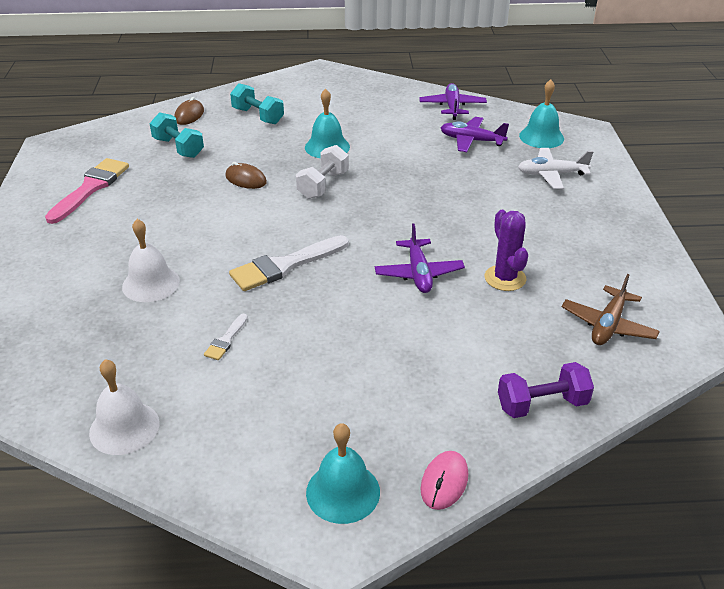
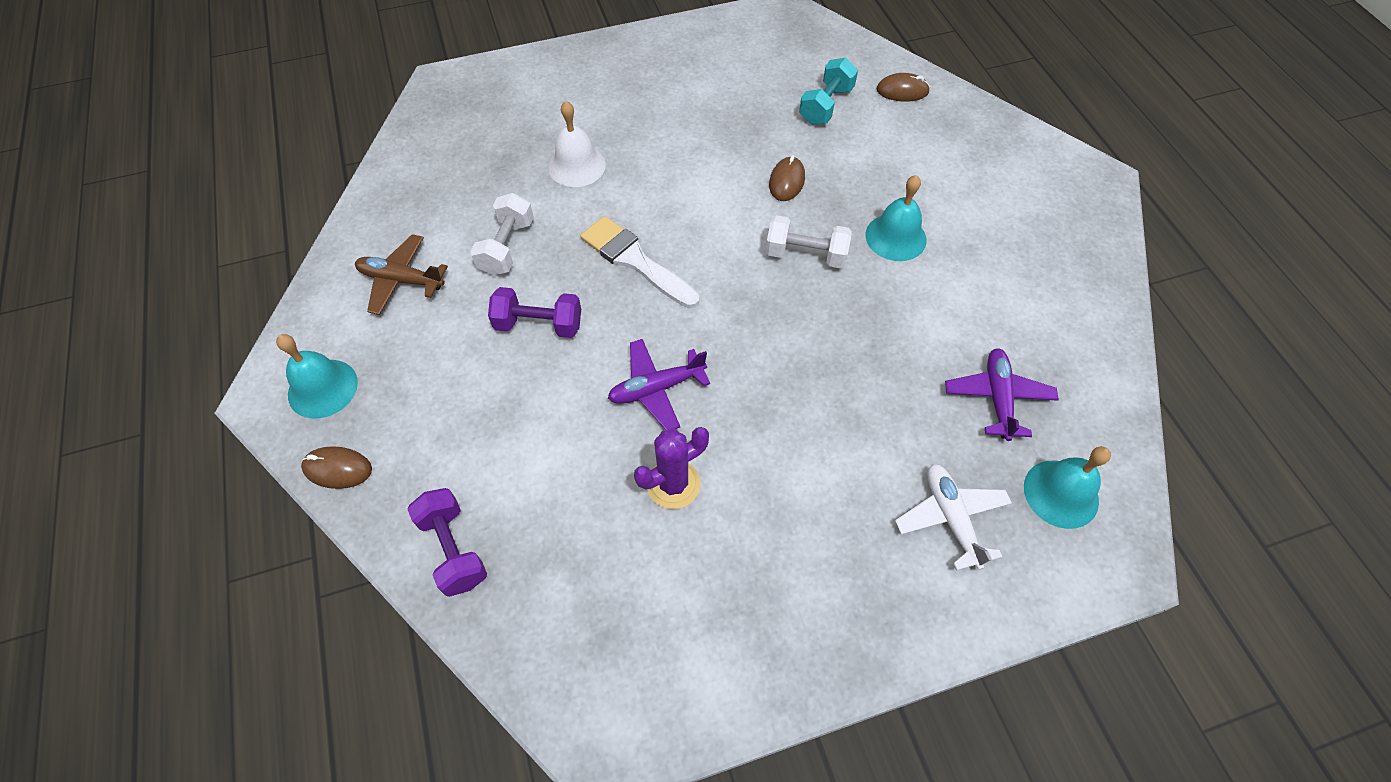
camera: 75 degrees right, 20 degrees up
pink brush [45,158,129,224] -> none
white bell [89,359,159,455] -> none
white brush [204,314,248,360] -> white dumbbell [470,193,534,276]
turquoise dumbbell [230,83,284,124] -> none
purple plane [419,83,487,120] -> none
pink mouse [420,451,468,510] -> brown mouse [301,446,372,489]
brown plane [562,274,660,345] -> brown plane moved to [355,234,448,315]
none -> purple dumbbell [488,287,581,338]

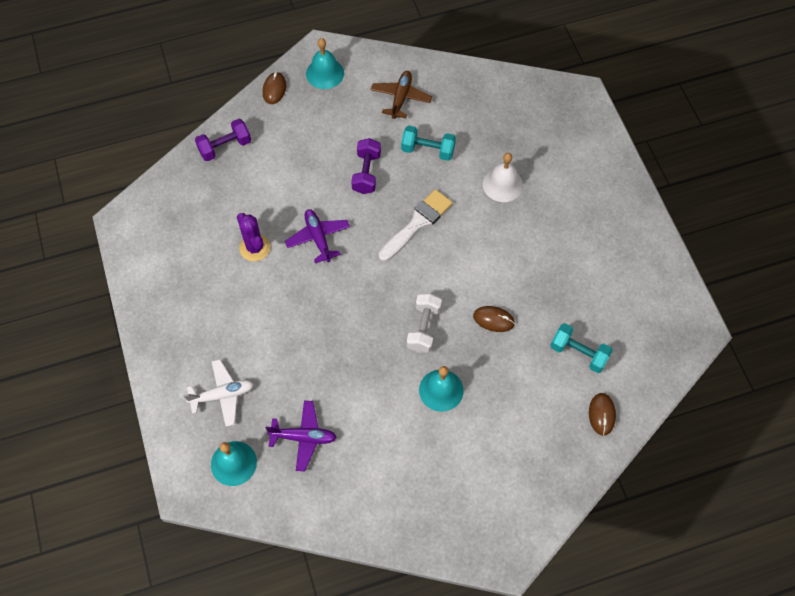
camera: 90 degrees right, 5 degrees up
white dumbbell [470,193,534,276] -> turquoise dumbbell [401,125,456,161]

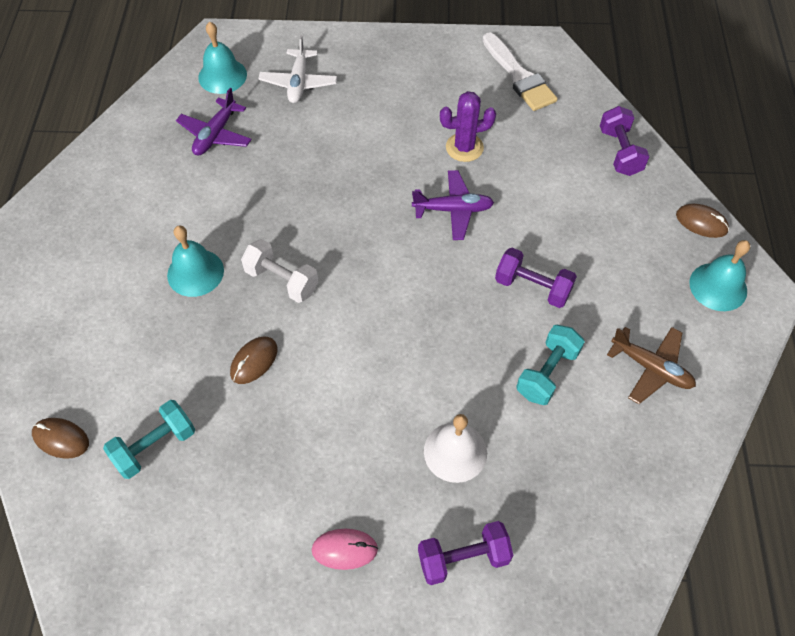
camera: 110 degrees right, 5 degrees down
white brush [378,189,453,262] -> white brush moved to [482,32,558,111]
none -> pink mouse [312,529,378,570]
none -> purple dumbbell [418,521,514,585]

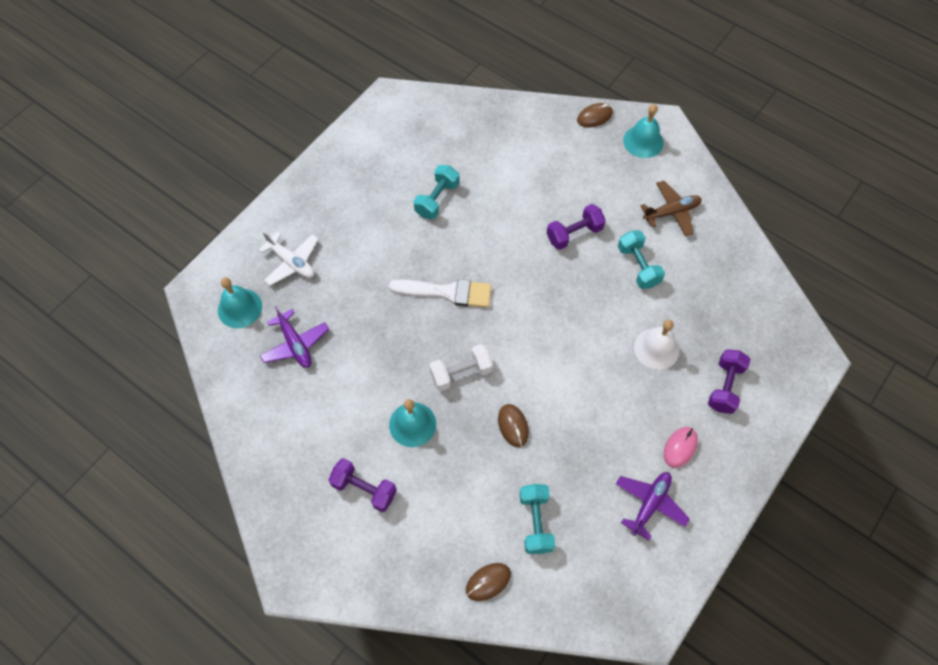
camera: 55 degrees left, 5 degrees up
purple plane [412,170,494,240] -> purple plane moved to [616,472,690,541]
purple cactus [440,91,496,162] -> turquoise dumbbell [413,165,459,219]
white brush [482,32,558,111] -> white brush moved to [389,279,492,308]
purple dumbbell [600,106,650,176] -> purple dumbbell moved to [329,458,397,512]

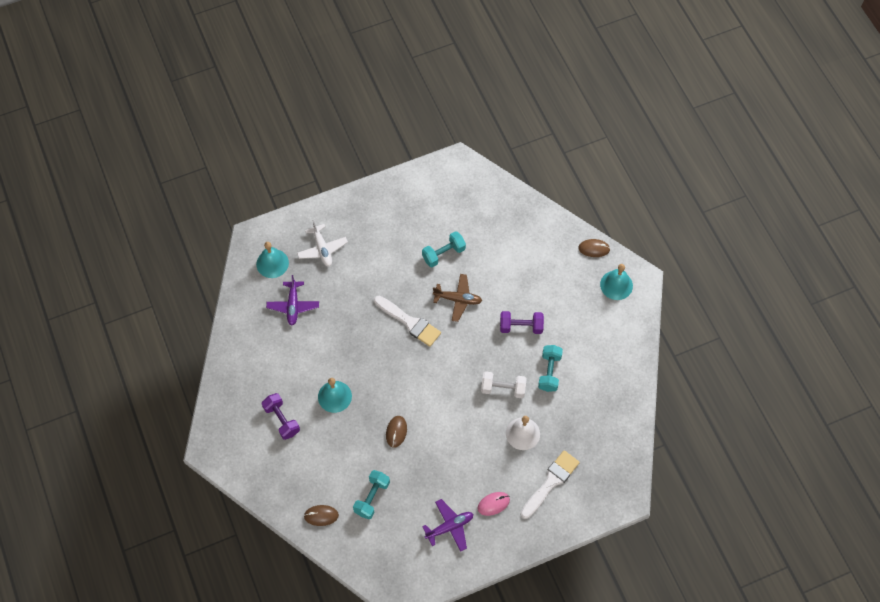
camera: 30 degrees right, 0 degrees up
white dumbbell [429,344,493,391] -> white dumbbell moved to [481,371,527,398]
brown plane [641,181,702,237] -> brown plane moved to [433,274,482,322]
purple dumbbell [708,350,751,414] -> white brush [520,450,580,519]

